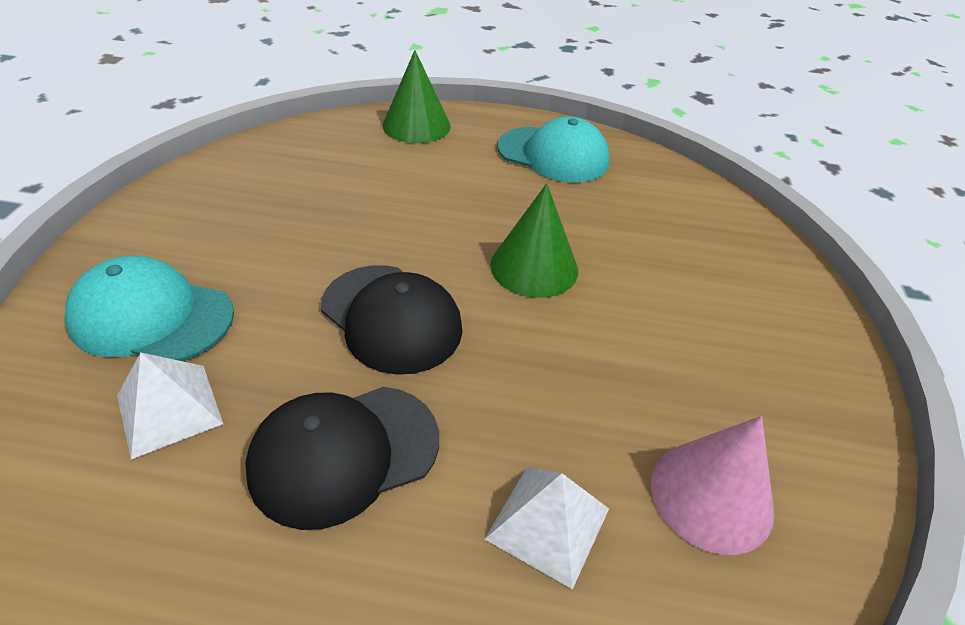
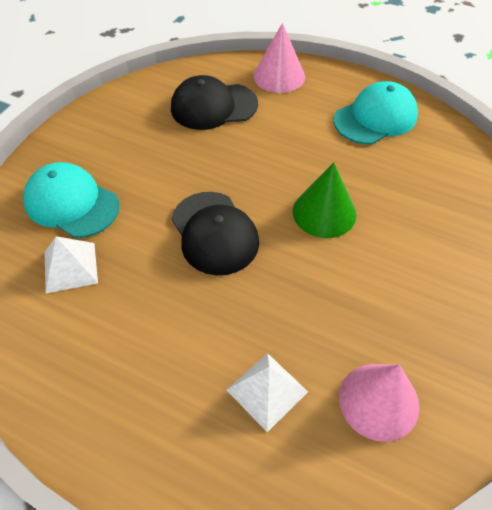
camera: 20 degrees right, 10 degrees up
black cap [245,387,439,530] -> black cap moved to [171,75,258,130]
green cone [382,50,451,143] -> pink cone [253,23,305,93]
turquoise cap [497,117,610,183] -> turquoise cap turned 75 degrees counterclockwise [334,81,418,144]

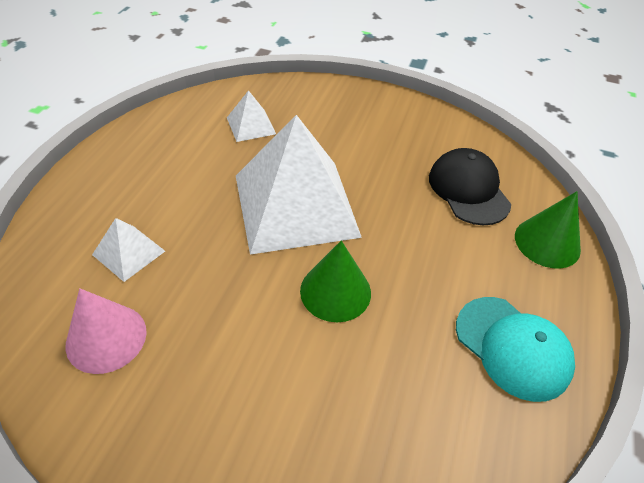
camera: 80 degrees right, 5 degrees down
turquoise cap [23,162,119,238] -> none
black cap [171,192,259,275] -> white pyramid [236,115,362,255]
pink cone [253,23,305,93] -> green cone [515,191,581,269]

